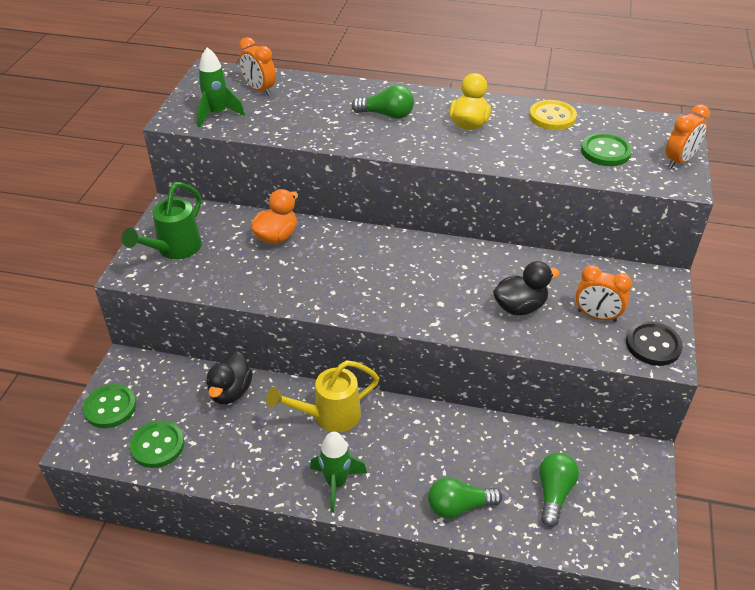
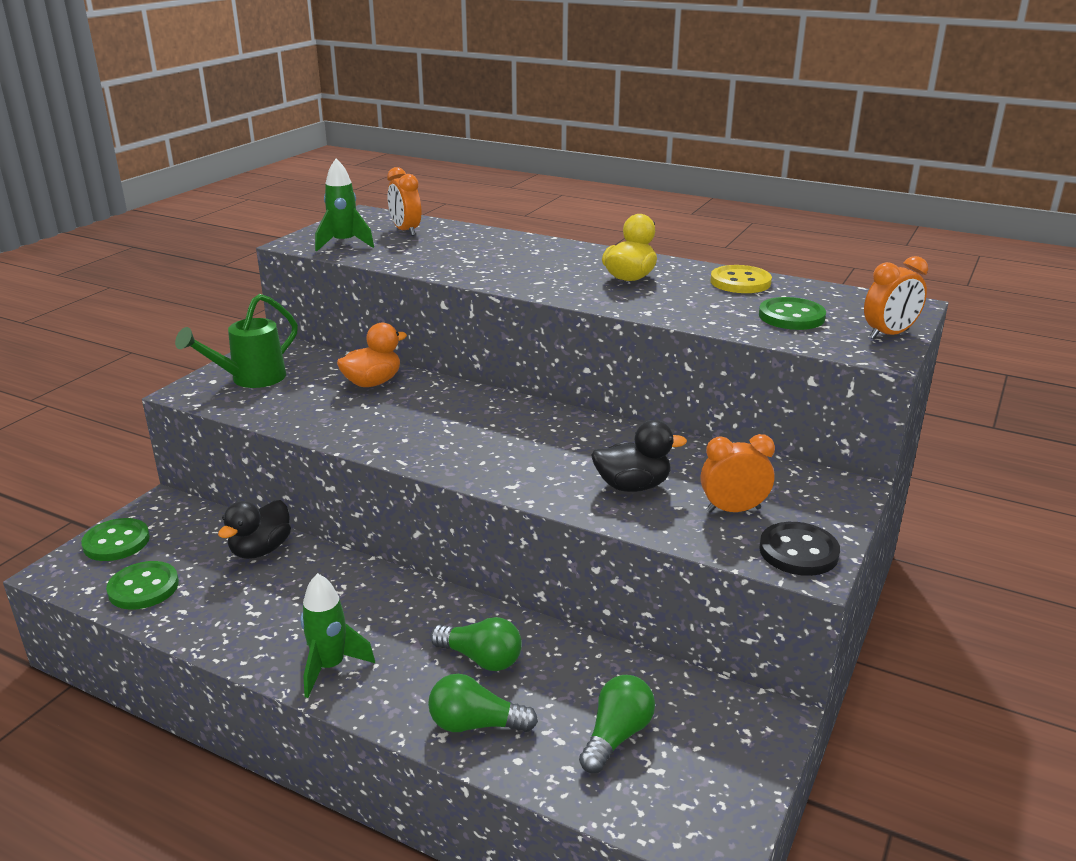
camera: 15 degrees right, 15 degrees down
yellow watering can [266,360,379,432] -> none
green light bulb [352,85,414,119] -> green light bulb moved to [430,617,522,671]
orange clock [575,265,632,322] -> orange clock turned 135 degrees clockwise [701,434,775,512]

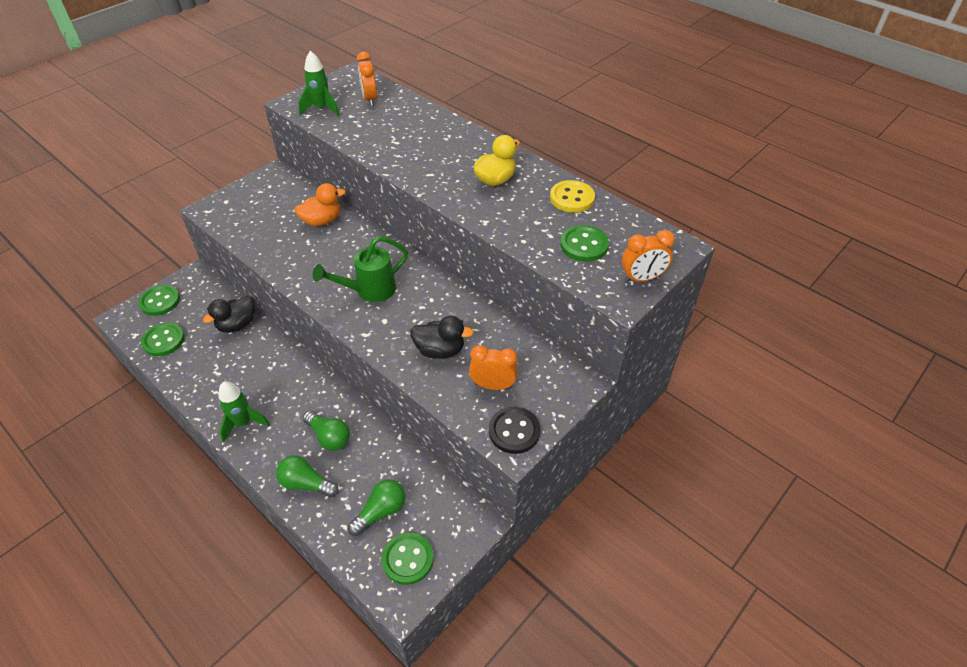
camera: 15 degrees right, 20 degrees up
green watering can [175,294,298,388] -> green watering can moved to [313,236,408,302]
none -> green button [382,532,434,585]

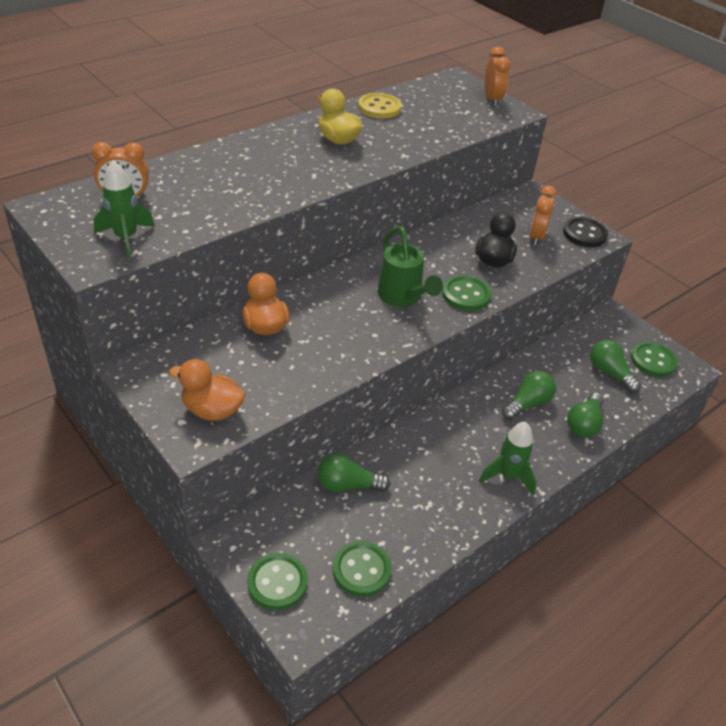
camera: 85 degrees left, 5 degrees down
black duck [203,296,255,333] -> green light bulb [318,453,391,492]
green button [560,225,609,262] -> green button moved to [442,275,491,311]
none -> orange duck [169,359,245,421]

